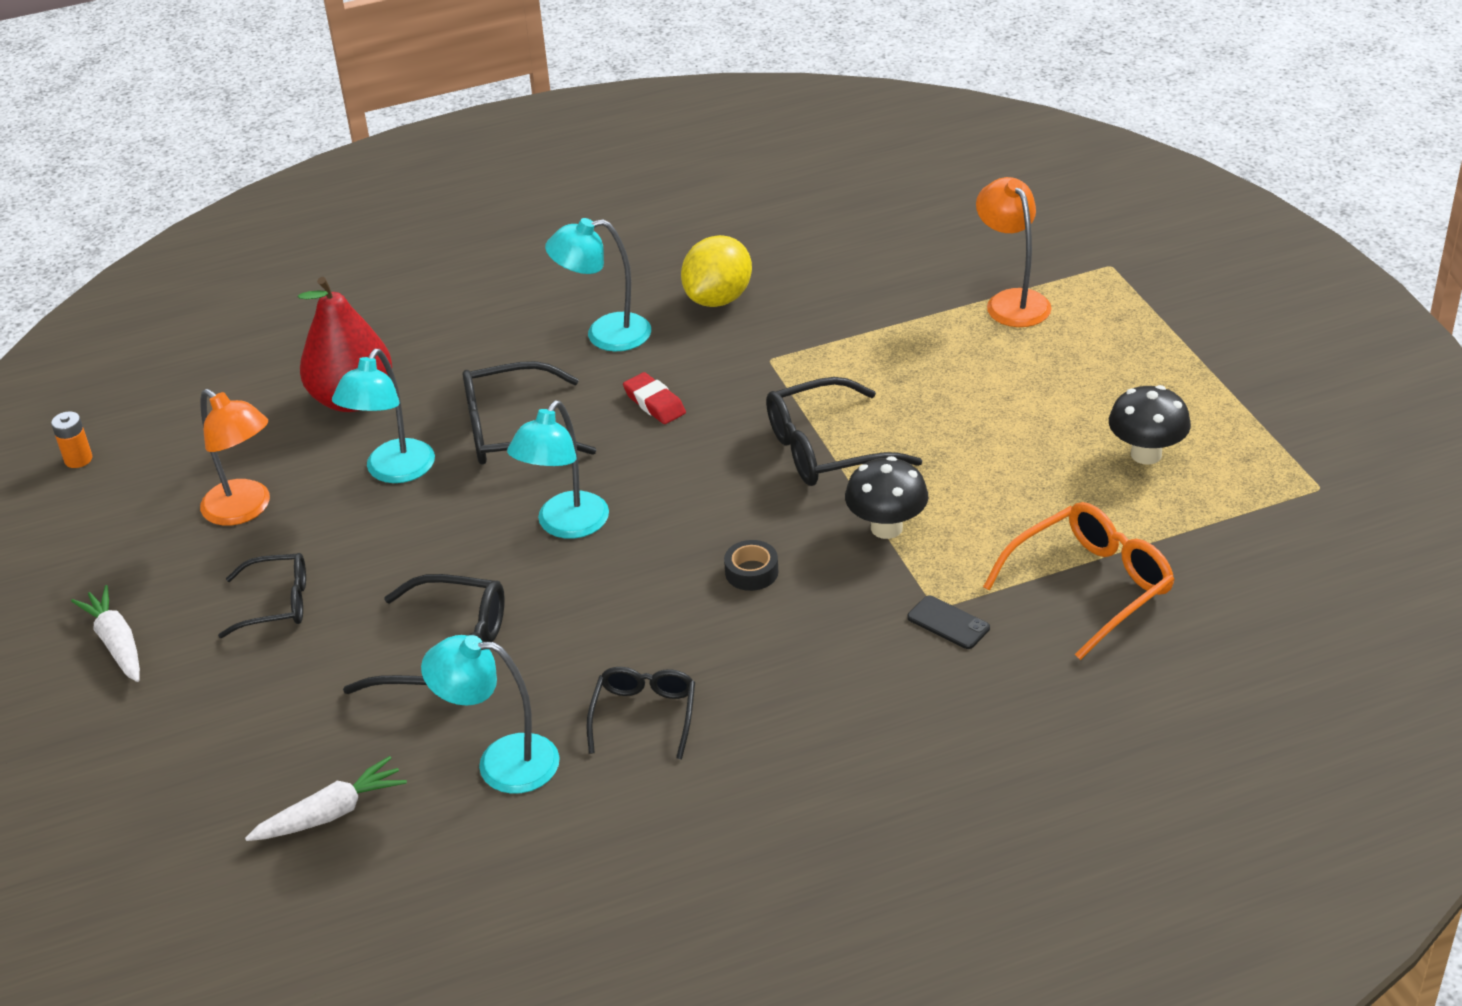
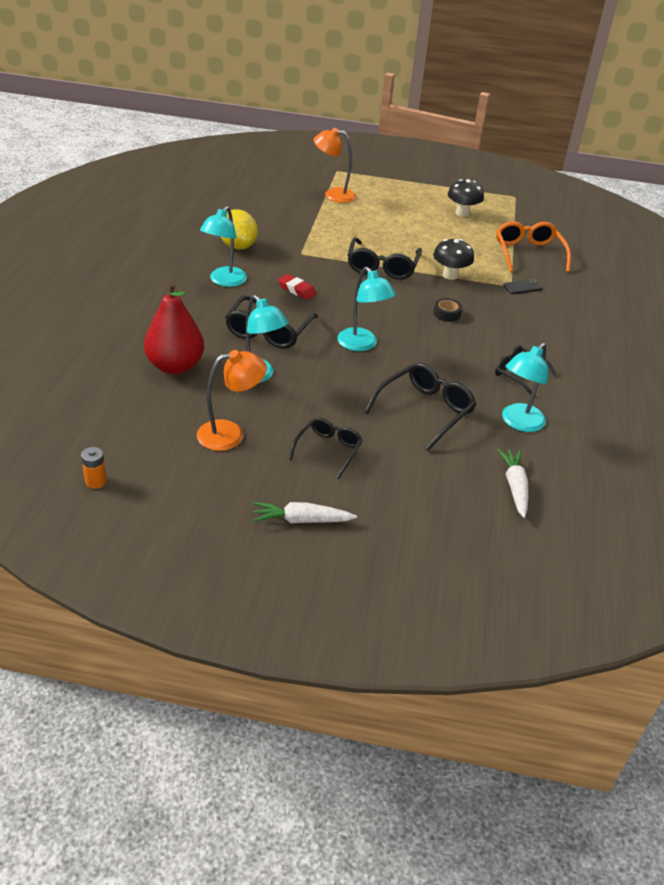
camera: 65 degrees left, 0 degrees up
red eraser [623,372,686,424] -> red eraser turned 45 degrees clockwise [278,274,317,300]

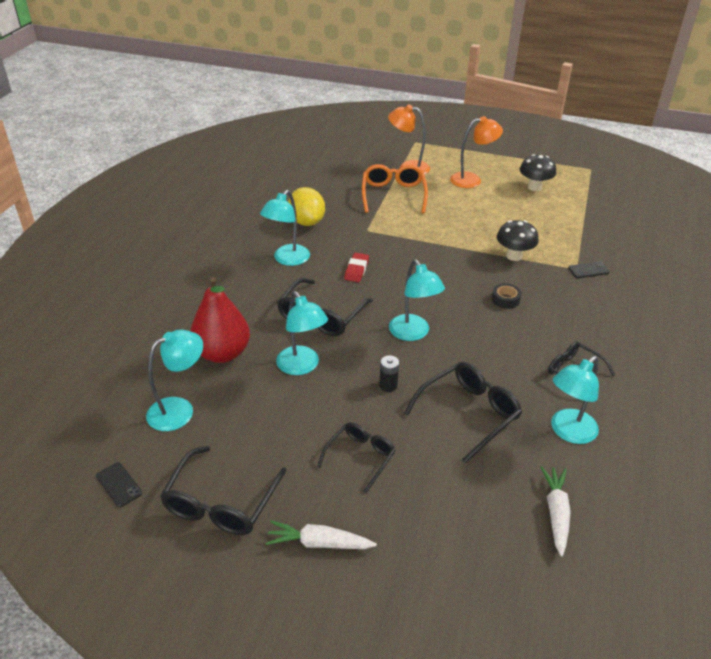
camera: 10 degrees right, 0 degrees up
orange battery [81,447,107,489] -> black phone [96,462,142,507]
orange lamp [197,350,267,451] -> orange lamp moved to [450,116,503,188]
red eraser [278,274,317,300] -> red eraser turned 60 degrees clockwise [344,253,369,282]
black glasses [347,237,422,279] -> black glasses moved to [160,446,287,535]
orange glasses [496,221,571,272] -> orange glasses moved to [362,164,428,214]
none -> turquoise lamp [146,330,203,431]
none -> black battery [379,355,399,392]

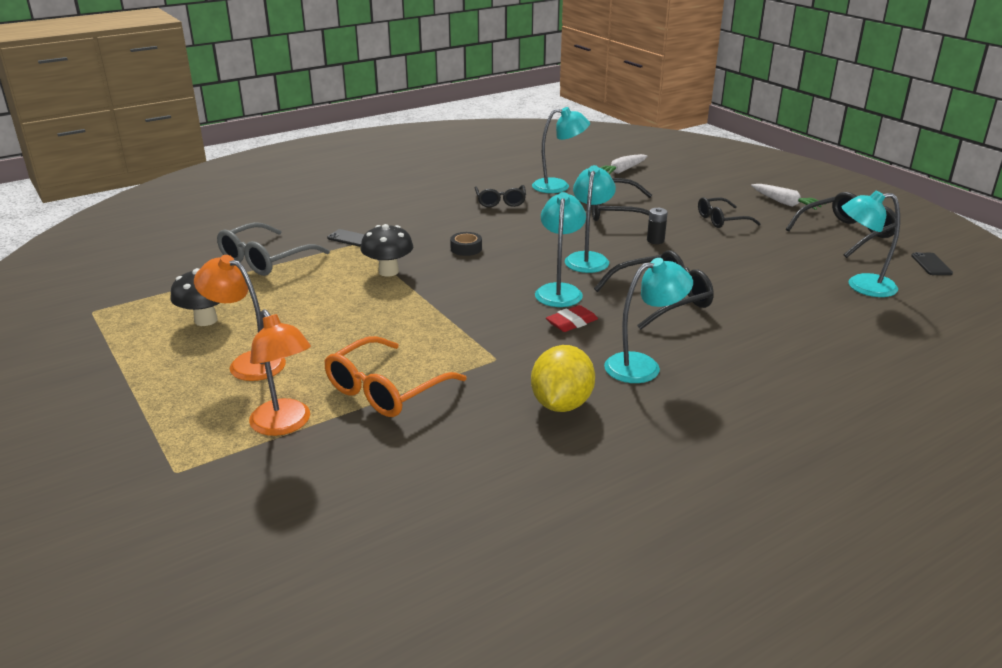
camera: 140 degrees left, 10 degrees down
red pear [191,277,250,363] -> none
turquoise lamp [276,291,328,375] -> turquoise lamp moved to [535,192,586,307]
none -> grey glasses [217,222,330,276]

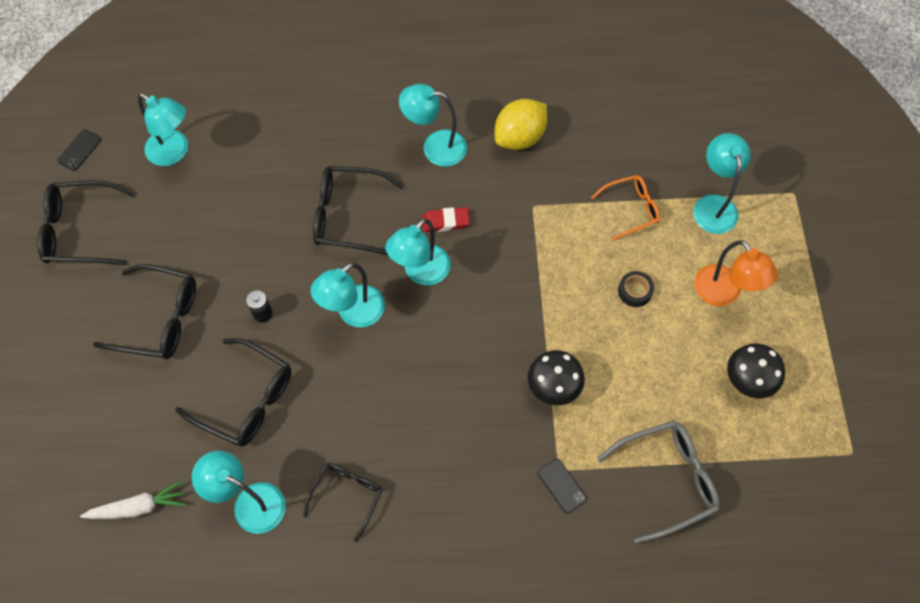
camera: 150 degrees left, 35 degrees up
orange lamp [249,309,311,436] -> turquoise lamp [693,133,751,234]
orange glasses [324,336,467,417] -> orange glasses [591,175,660,241], size x0.65
black tape [450,232,482,256] -> black tape moved to [618,271,654,307]
black glasses [698,197,761,228] -> black glasses [93,264,196,359], size x1.54
white carrot [751,184,825,210] -> none

